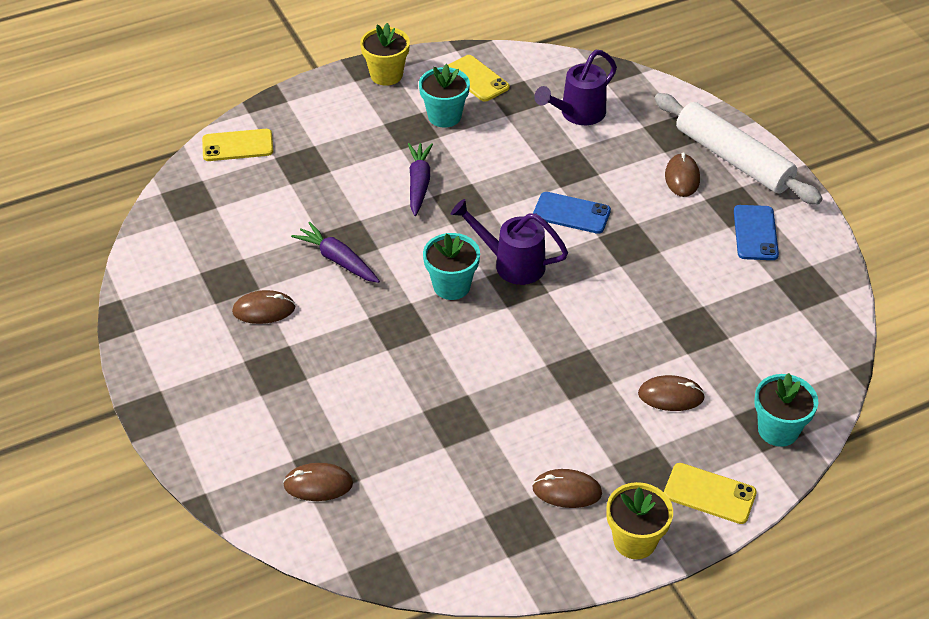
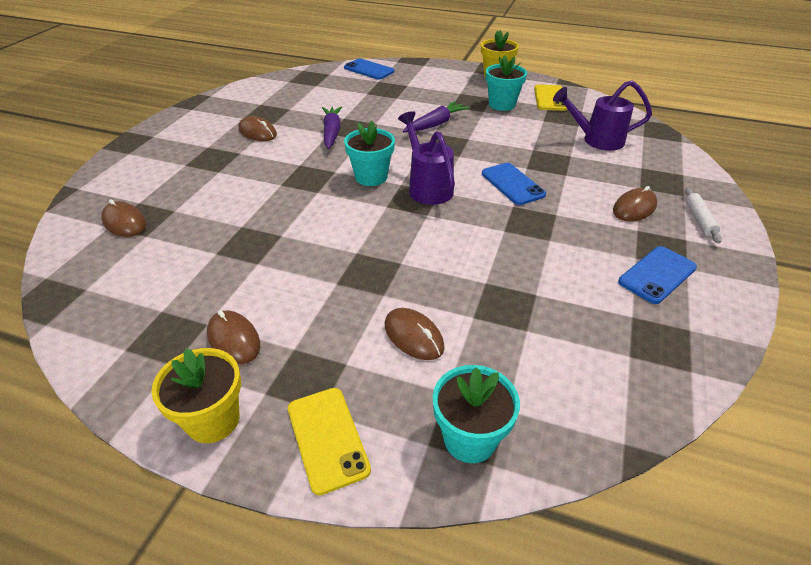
camera: 45 degrees right, 5 degrees down
yellow phone [202,129,273,161] -> blue phone [344,58,394,79]
white rolling pin [655,93,823,205] -> white rolling pin [685,188,722,243], size x0.41

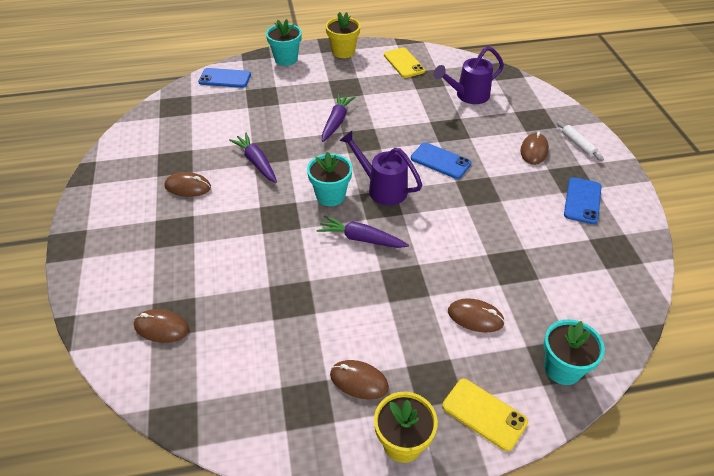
camera: 30 degrees left, 5 degrees up
turquoise flower pot [486,56,527,111] -> turquoise flower pot moved to [266,19,302,66]
none -> purple carrot [317,215,409,248]

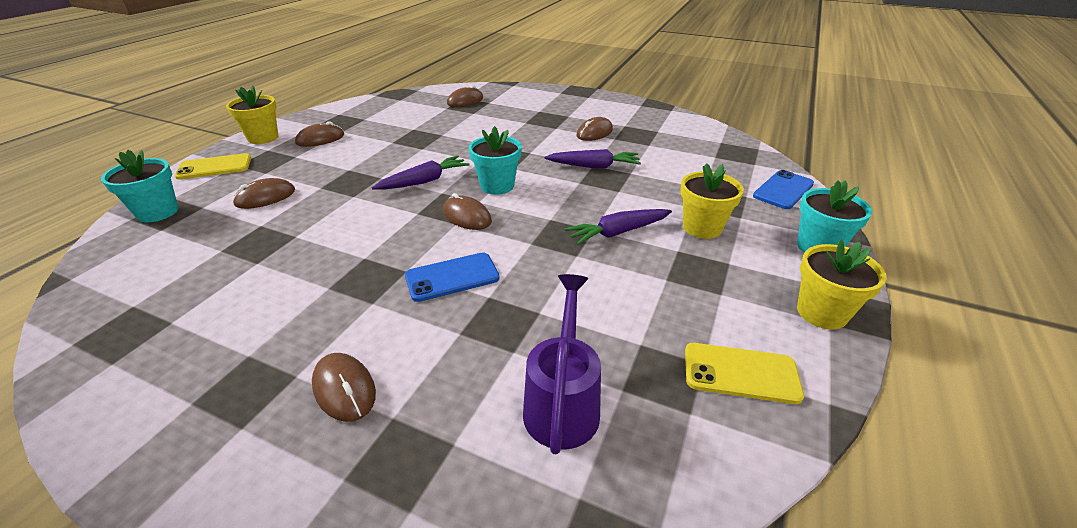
camera: 125 degrees right, 10 degrees down
purple carrot [322,94,355,142] -> purple carrot turned 105 degrees clockwise [565,209,672,245]
purple watering can [339,131,422,205] -> brown mouse [443,193,492,230]
white rolling pin [557,121,604,161] -> none
blue phone [564,177,602,224] -> none
none -> yellow flower pot [681,163,744,239]

